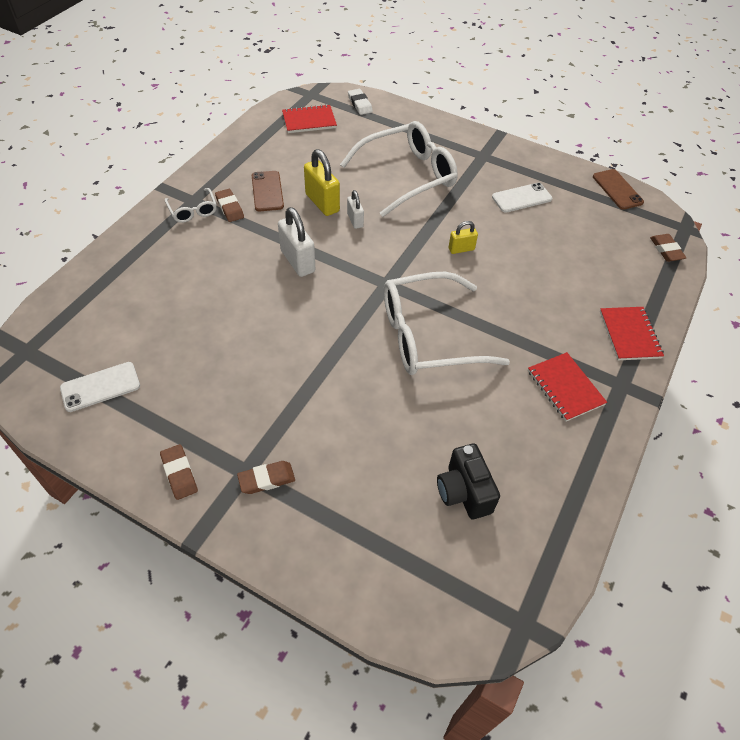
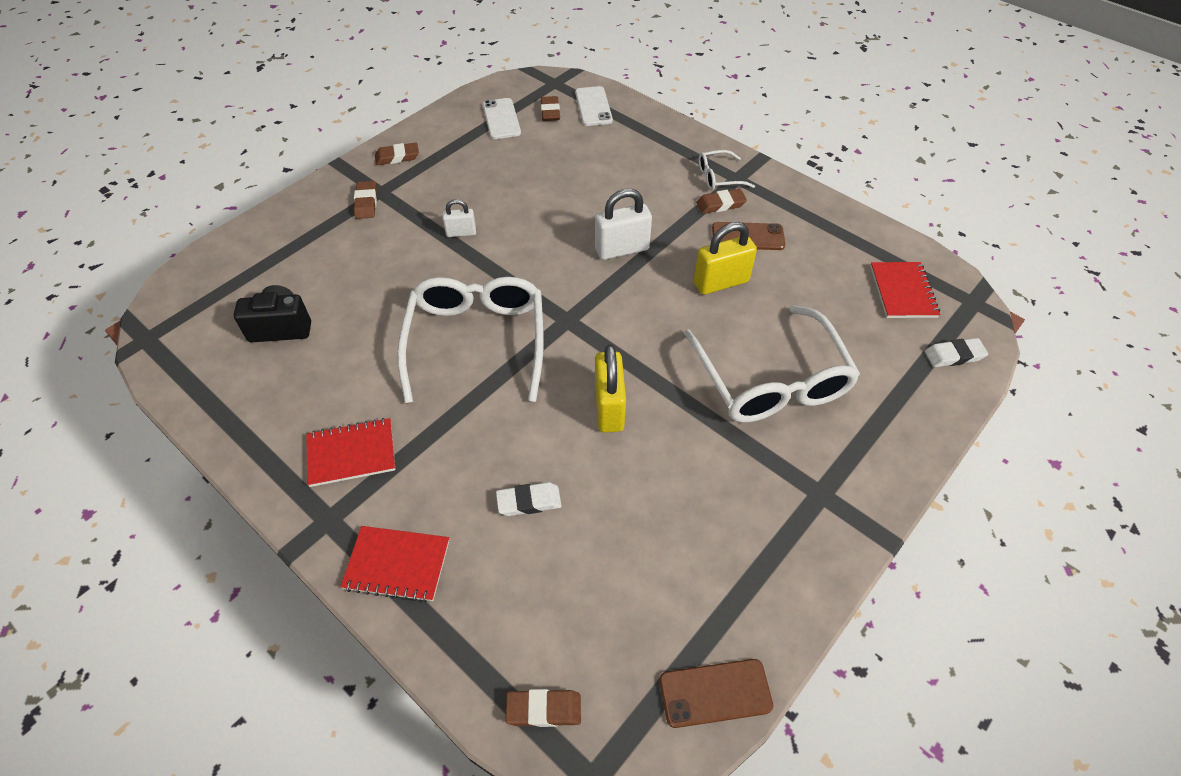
camera: 105 degrees right, 0 degrees up
white padlock [347,190,364,229] -> white padlock moved to [443,199,476,237]
yellow padlock [449,221,478,254] -> yellow padlock [595,344,626,433], size x1.73
white phone [492,182,552,213] -> white phone moved to [575,86,613,126]
none -> white eraser [496,482,562,516]
none -> brown eraser [541,96,560,121]

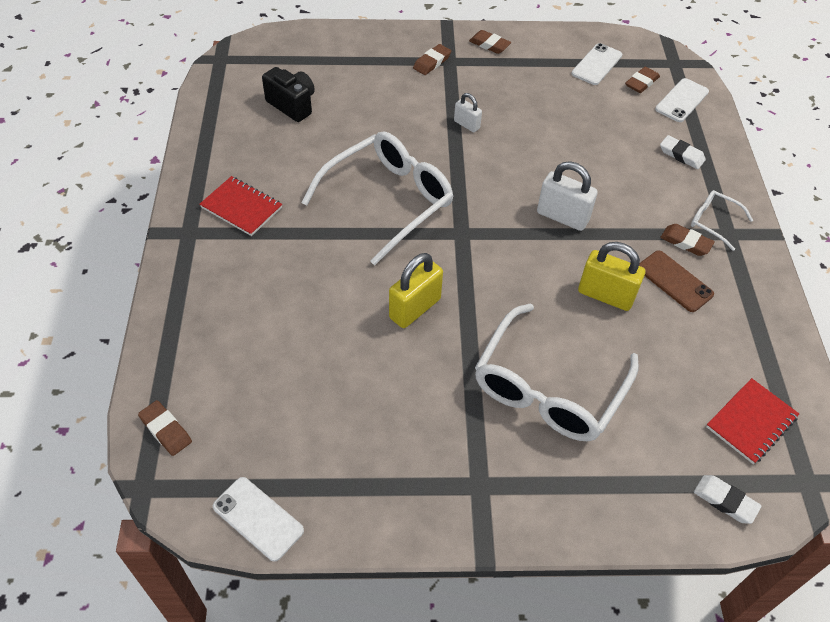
camera: 45 degrees right, 0 degrees up
red notebook [340,526,449,602] -> none
white eraser [496,482,562,516] -> white eraser moved to [660,135,706,169]
brown phone [659,659,773,728] -> white phone [213,477,304,561]

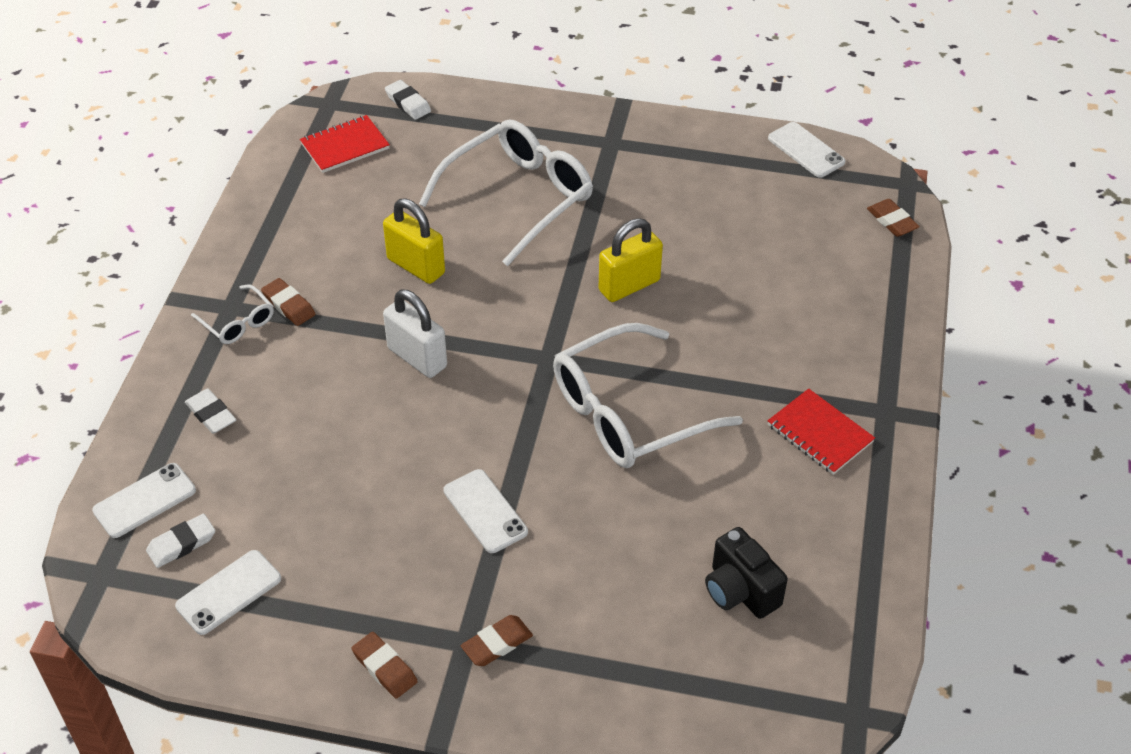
camera: 165 degrees left, 5 degrees down
white padlock [454,93,482,132] -> white phone [443,469,528,553]
brown eraser [625,67,660,93] -> white eraser [146,514,215,568]
brown phone [639,251,714,312] -> none

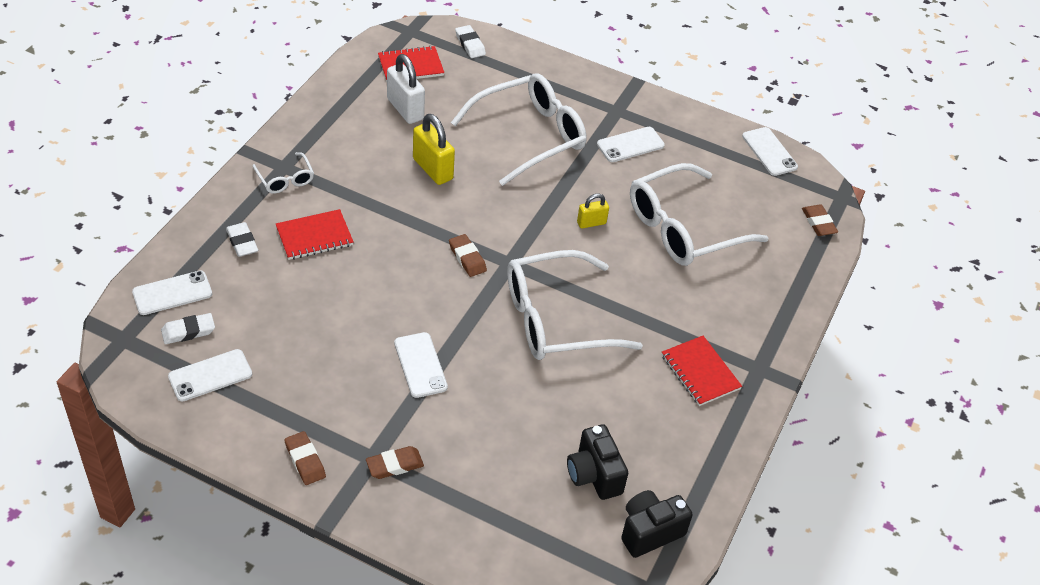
camera: 10 degrees right, 0 degrees up
brown eraser [261,278,315,326] -> brown eraser moved to [449,234,487,277]
white padlock [383,290,447,378] -> white padlock moved to [387,54,425,124]
yellow padlock [599,218,663,302] -> yellow padlock [577,194,609,229], size x0.58
none -> red notebook [276,209,354,260]
none -> white phone [597,127,665,162]
none -> black camera [621,490,693,558]
none -> white glasses [630,163,768,266]

